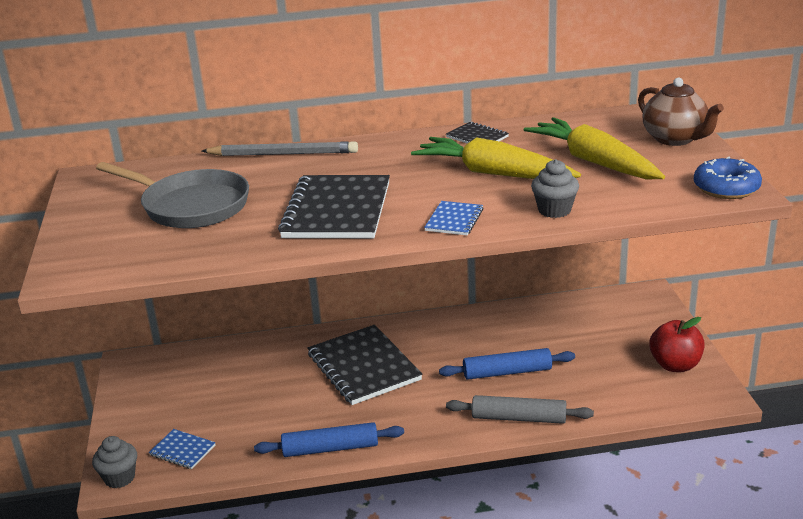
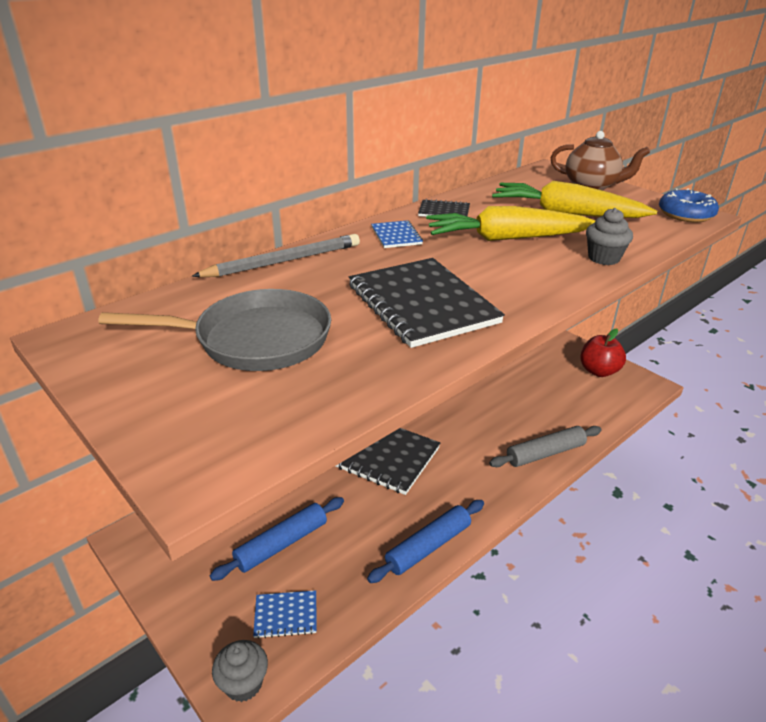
camera: 35 degrees left, 5 degrees up
blue notebook [424,201,484,235] -> blue notebook moved to [371,220,423,248]
blue rolling pin [439,348,575,380] -> blue rolling pin moved to [210,497,344,581]

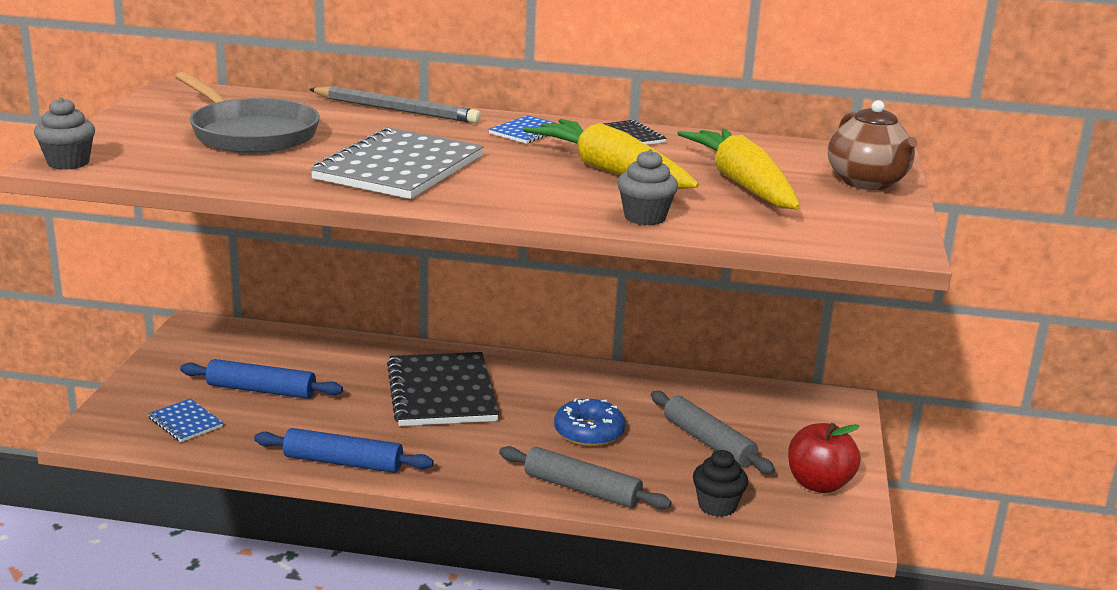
camera: 50 degrees right, 10 degrees down
grey cupcake [212,640,268,702] -> grey cupcake moved to [34,97,95,170]
black notebook [349,258,505,348] -> grey notebook [310,127,484,199]
blue donut [659,188,719,222] -> blue donut moved to [554,398,625,447]
none -> grey rolling pin [651,391,775,474]
none -> black cupcake [693,450,748,517]

